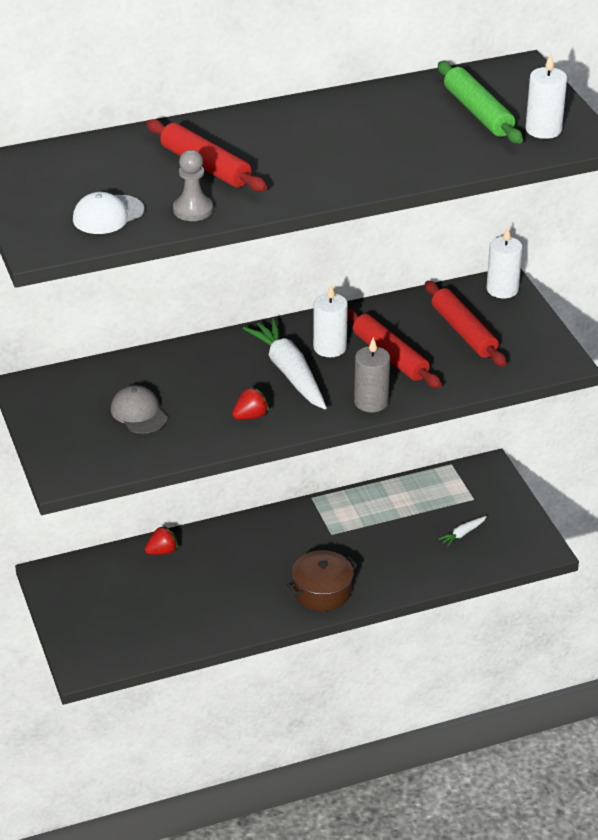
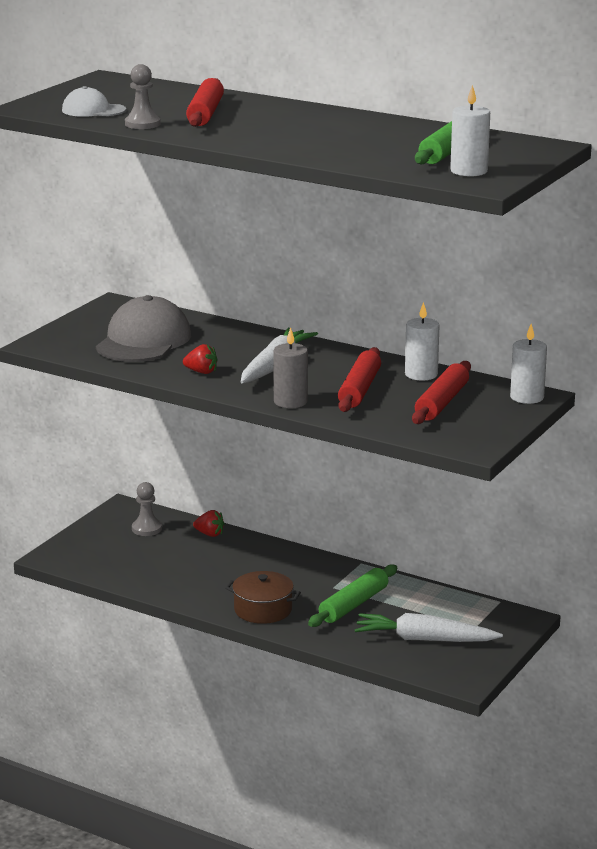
camera: 50 degrees right, 15 degrees down
grey cap [111,385,168,434] -> grey cap [96,295,191,362], size x1.89
white candle [313,284,348,357] -> white candle moved to [405,302,440,381]
white carrot [439,516,487,546] -> white carrot [355,613,503,642], size x2.31
none -> grey pawn [132,482,162,536]
none -> green rolling pin [308,564,397,627]

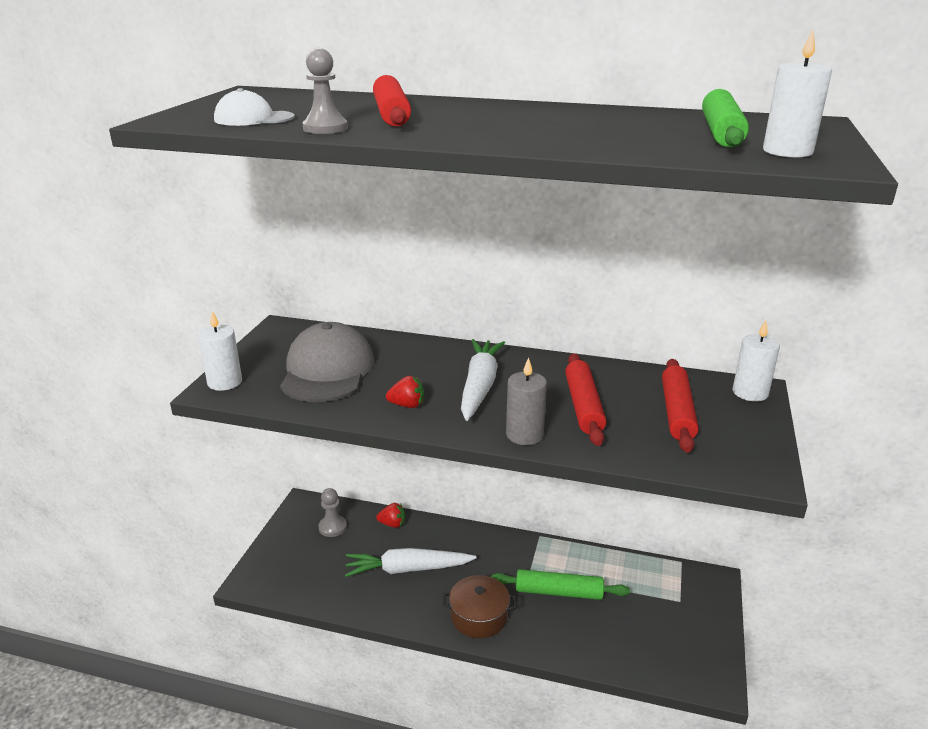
camera: 15 degrees left, 5 degrees up
green rolling pin [308,564,397,627] -> green rolling pin turned 75 degrees clockwise [491,569,630,600]
white carrot [355,613,503,642] -> white carrot moved to [345,548,476,577]
white candle [405,302,440,381] -> white candle moved to [198,311,242,391]

